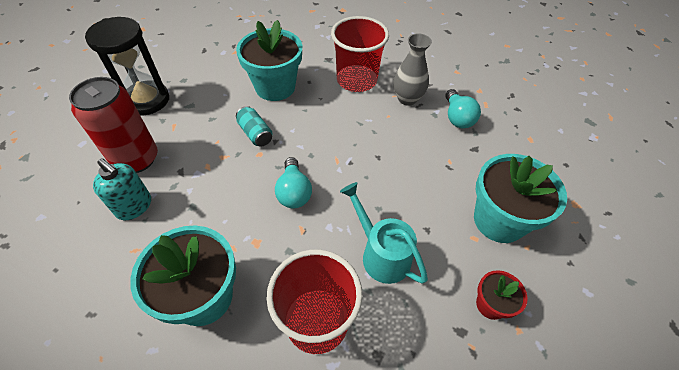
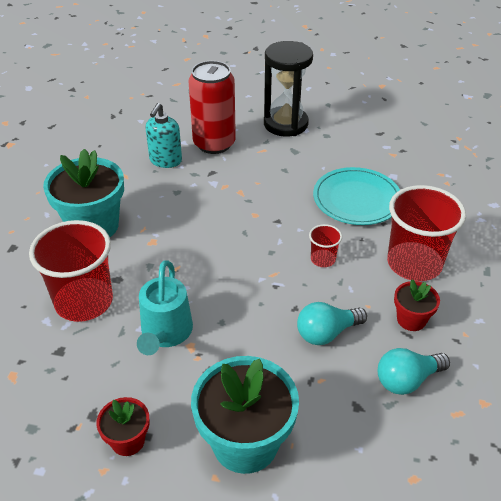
camera: 75 degrees right, 10 degrees down
turquoise flower pot [236,20,302,101] -> turquoise plate [313,167,400,225]
turquoise can [236,106,273,147] -> none
turquoise light bulb [275,157,312,208] -> turquoise light bulb moved to [297,302,367,345]
turquoise watering can [340,182,428,284] -> turquoise watering can turned 150 degrees clockwise [137,260,193,355]
grey vase [393,33,432,106] -> red flower pot [394,280,440,331]
none -> red cup [309,224,342,267]

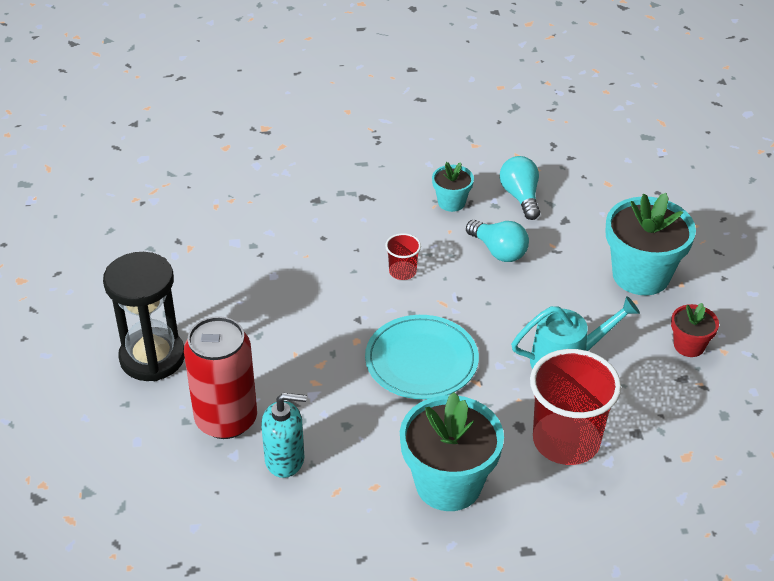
camera: 110 degrees left, 0 degrees up
turquoise plate [313,167,400,225] -> turquoise plate moved to [365,315,479,399]
turquoise light bulb [378,348,450,395] -> turquoise light bulb turned 150 degrees counterclockwise [500,156,540,220]
red cup [387,185,466,281] -> none
red flower pot [394,280,440,331] -> turquoise flower pot [432,162,474,212]

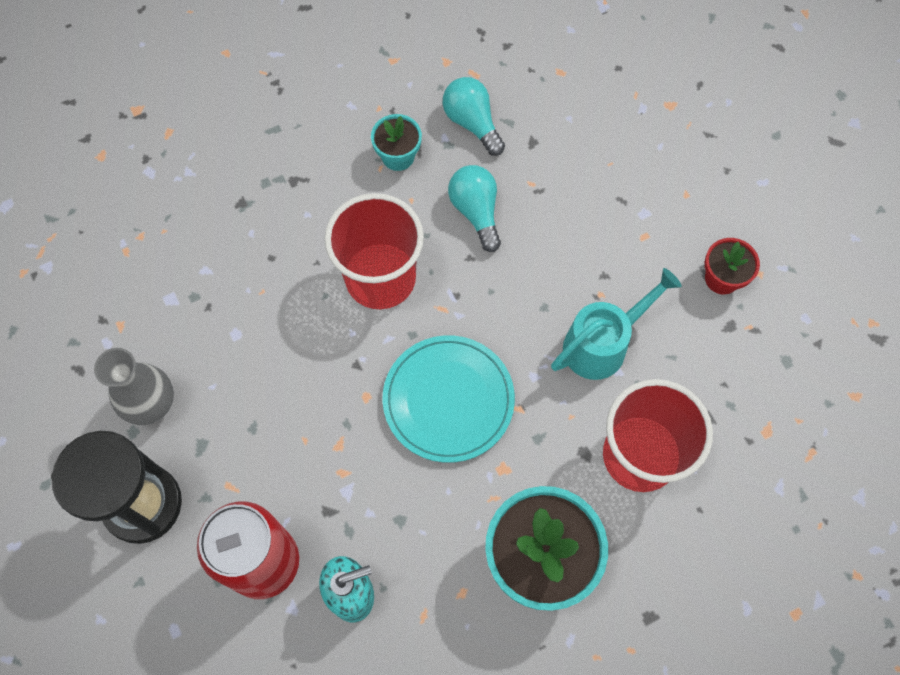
camera: 20 degrees left, 25 degrees up
red cup [385,233,421,280] -> red cup [324,193,424,309], size x2.17
turquoise light bulb [466,220,529,262] -> turquoise light bulb turned 135 degrees counterclockwise [448,165,501,252]
turquoise flower pot [605,193,696,295] -> none
none -> grey vase [94,348,174,425]

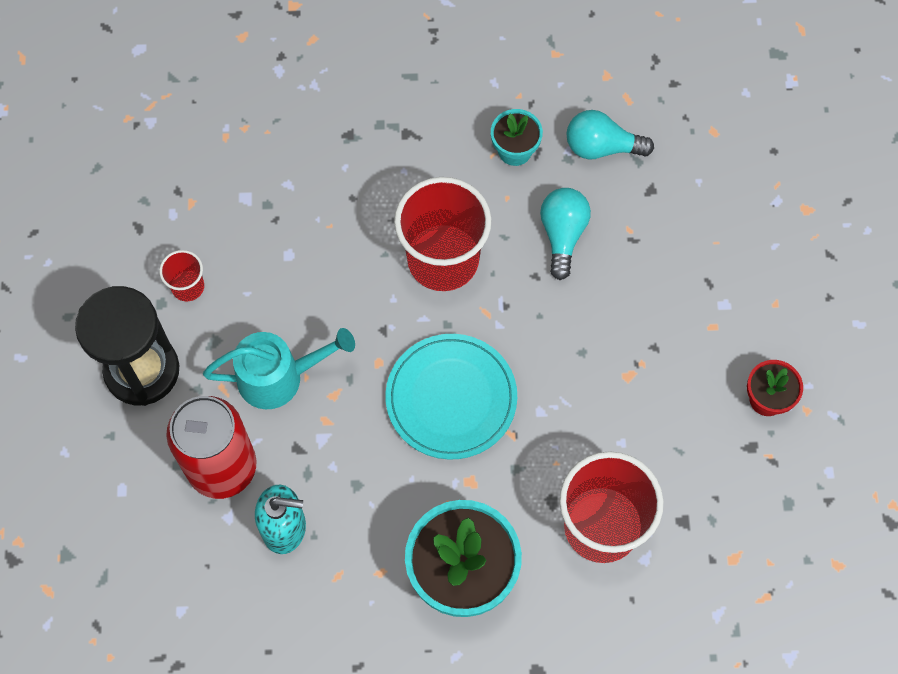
camera: 25 degrees right, 0 degrees up
grey vase [94,348,174,425] -> red cup [159,250,204,301]
turquoise light bulb [443,77,505,156] -> turquoise light bulb turned 75 degrees counterclockwise [567,110,654,159]
turquoise watering can [551,268,682,380] -> turquoise watering can moved to [203,328,355,409]

